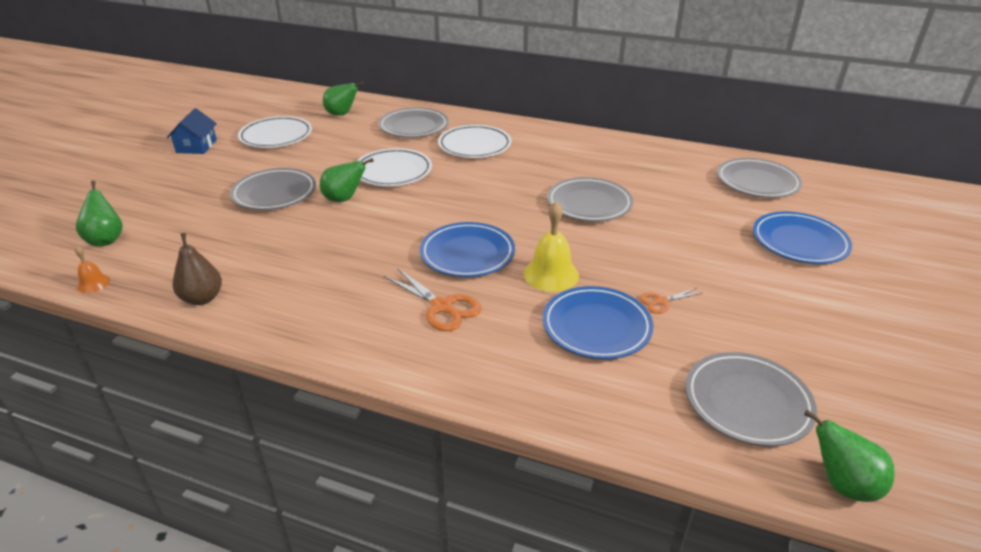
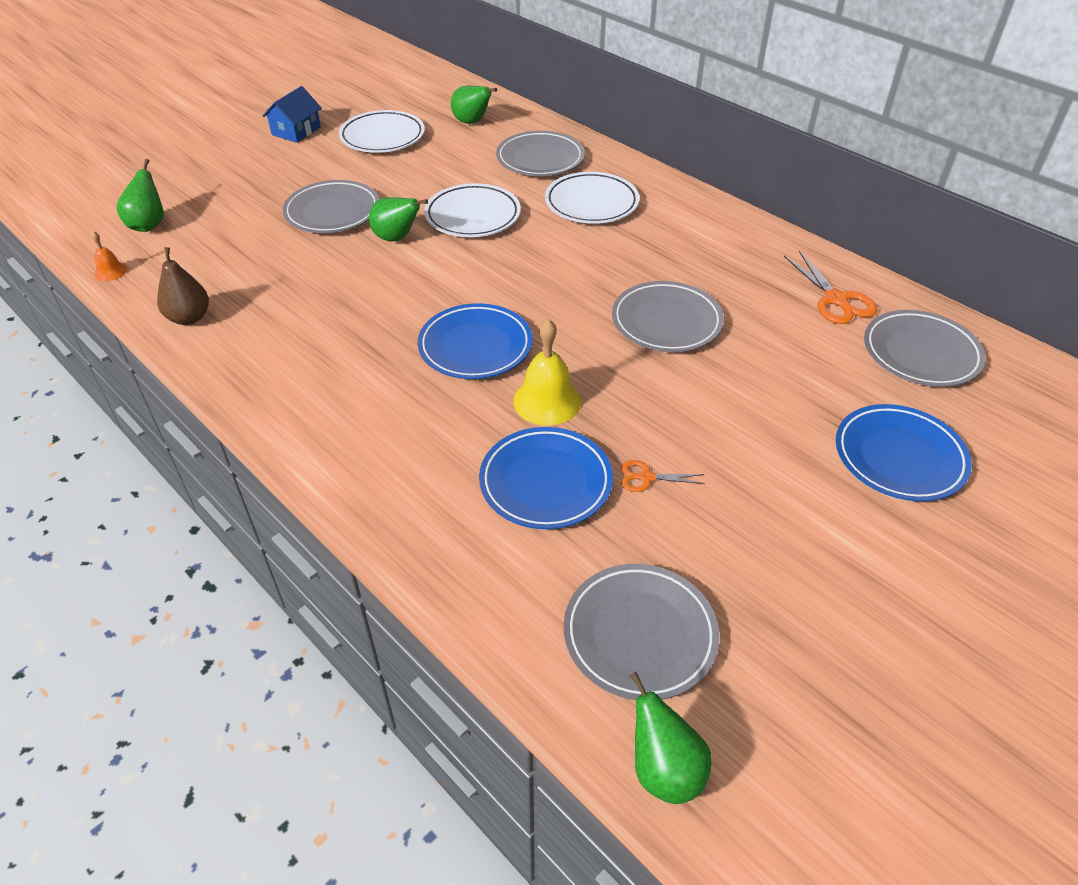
camera: 25 degrees right, 10 degrees up
orange scissors [384,268,482,331] -> orange scissors moved to [784,251,877,324]

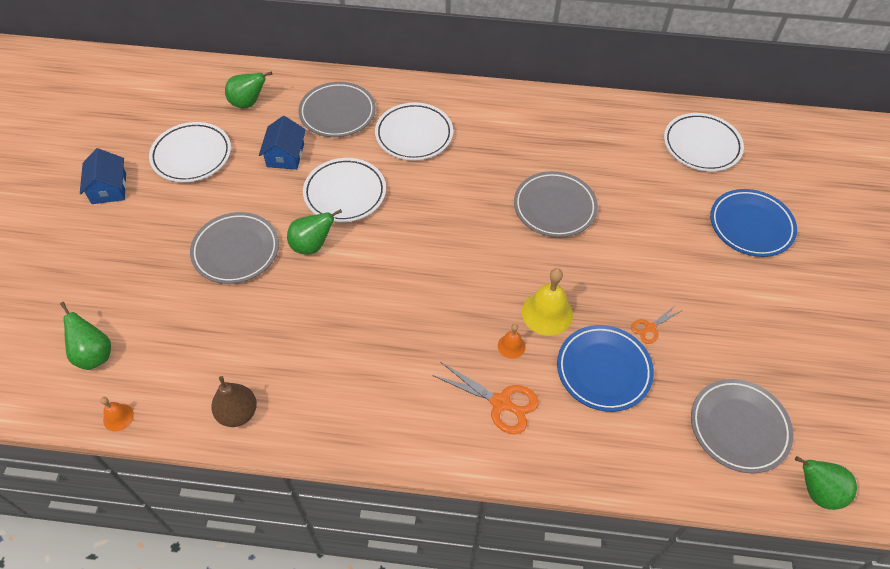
camera: 40 degrees left, 10 degrees up
blue plate [418,303,532,379] -> none
orange scissors [784,251,877,324] -> orange scissors moved to [432,362,539,434]
grey plate [864,310,986,387] -> white plate [664,113,744,172]
none -> blue house [259,116,306,170]
none -> orange bell [498,324,526,359]

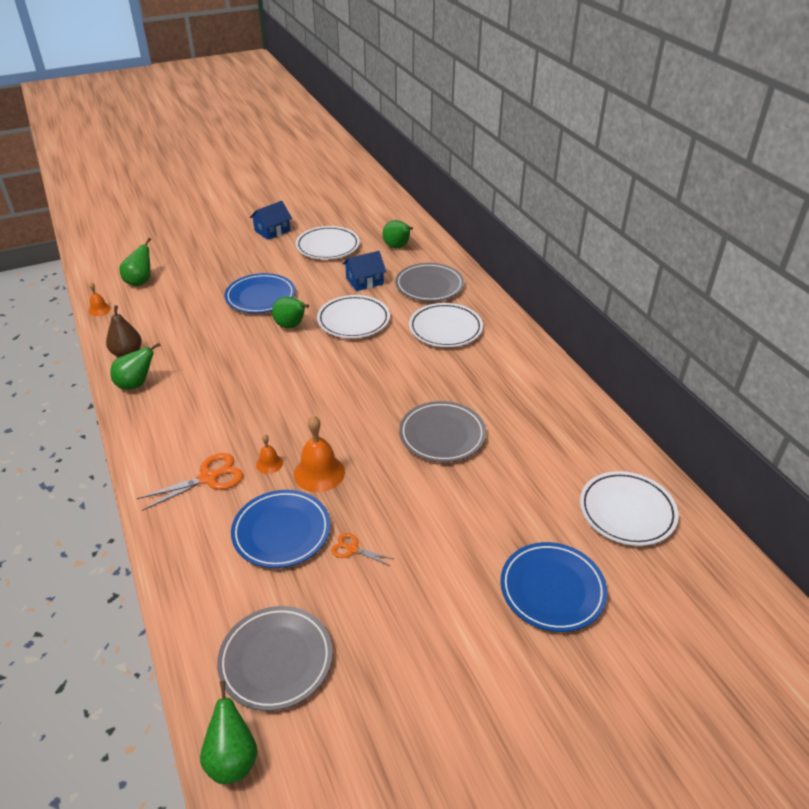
camera: 60 degrees right, 15 degrees down
grey plate [190,212,279,284] -> blue plate [225,273,295,313]
orange scissors [432,362,539,434] -> orange scissors turned 120 degrees counterclockwise [136,453,243,511]
yellow bell [522,268,573,336] -> orange bell [294,416,345,492]
none -> green pear [110,343,161,390]

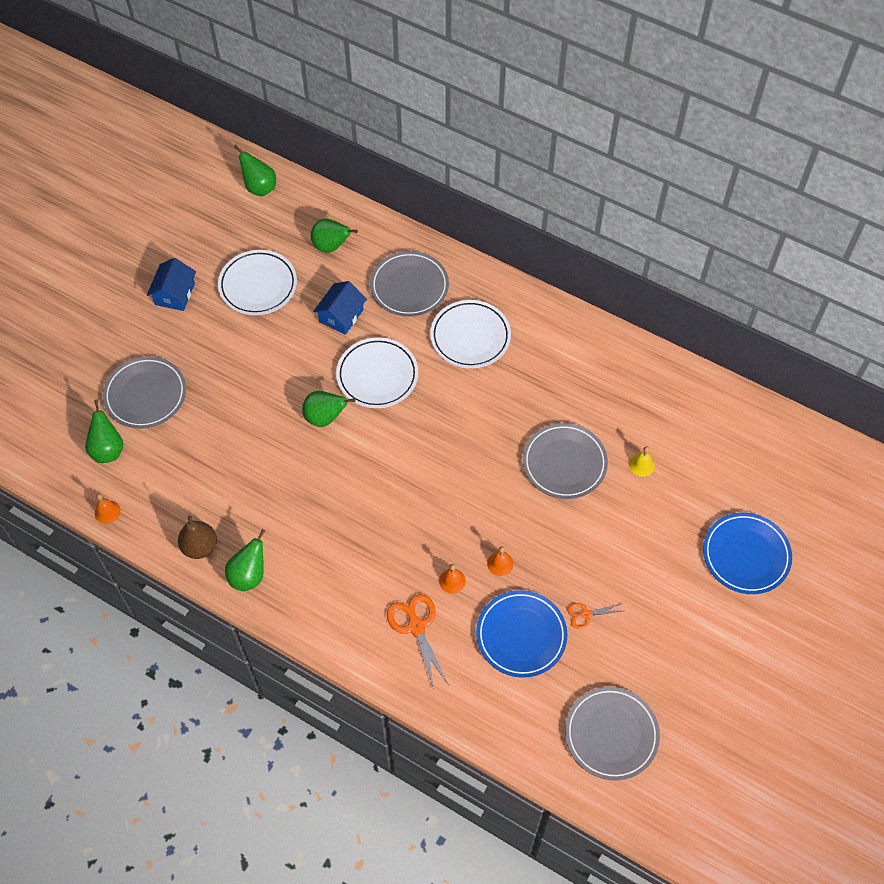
camera: 35 degrees left, 20 degrees up
orange scissors [136,453,243,511] -> orange scissors turned 45 degrees counterclockwise [387,594,449,689]
green pear [200,681,257,784] -> green pear moved to [234,145,276,196]
blue plate [225,273,295,313] -> none
orange bell [294,416,345,492] -> orange bell [487,546,514,576], size x0.53
white plate [580,471,679,546] -> none
none -> grey plate [103,356,186,429]
none -> yellow bell [629,446,654,477]

